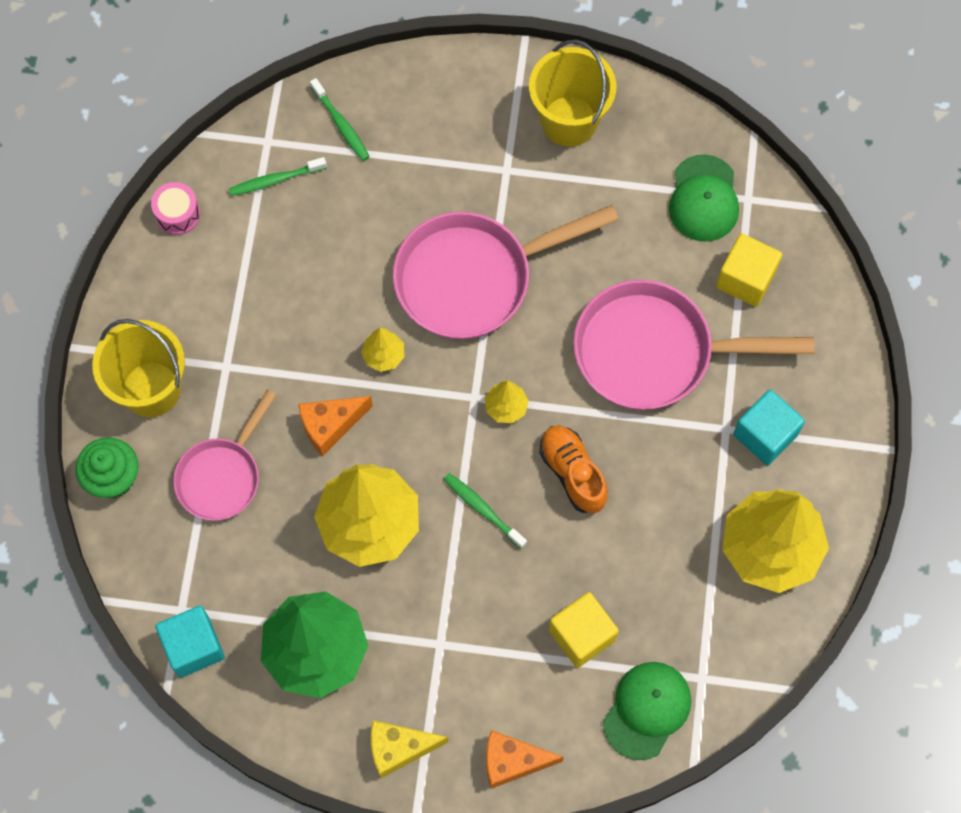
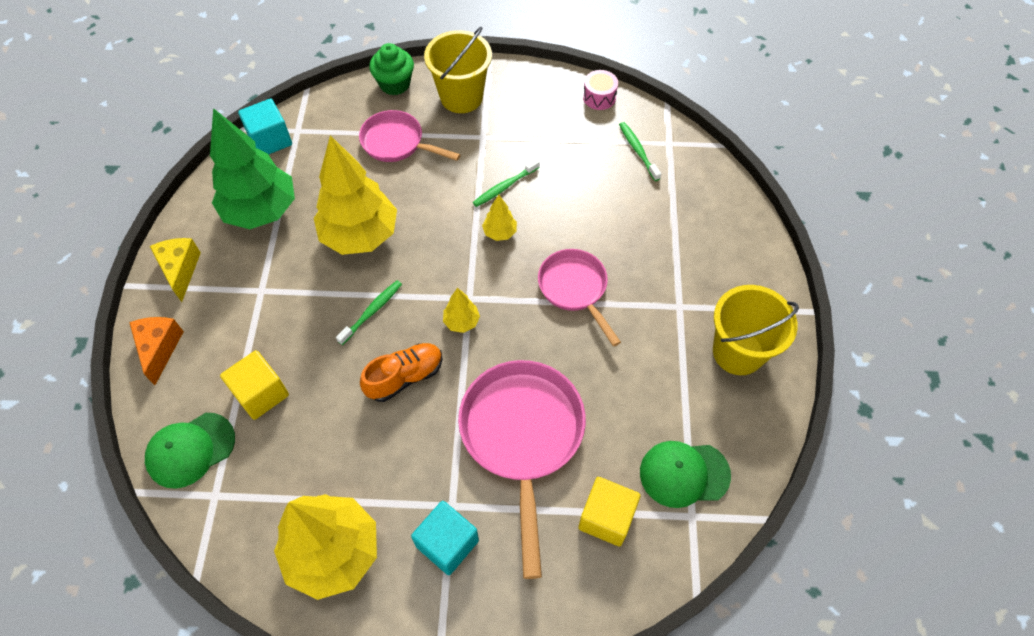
camera: 85 degrees right, 10 degrees down
orange cheese [298,396,373,456] -> none
green toothbrush [310,78,370,161] -> green toothbrush moved to [473,159,540,207]
pink pan [393,205,619,340] -> pink pan [538,249,621,347], size x0.61
green cap [603,662,692,760] -> green cap turned 120 degrees clockwise [145,413,235,489]

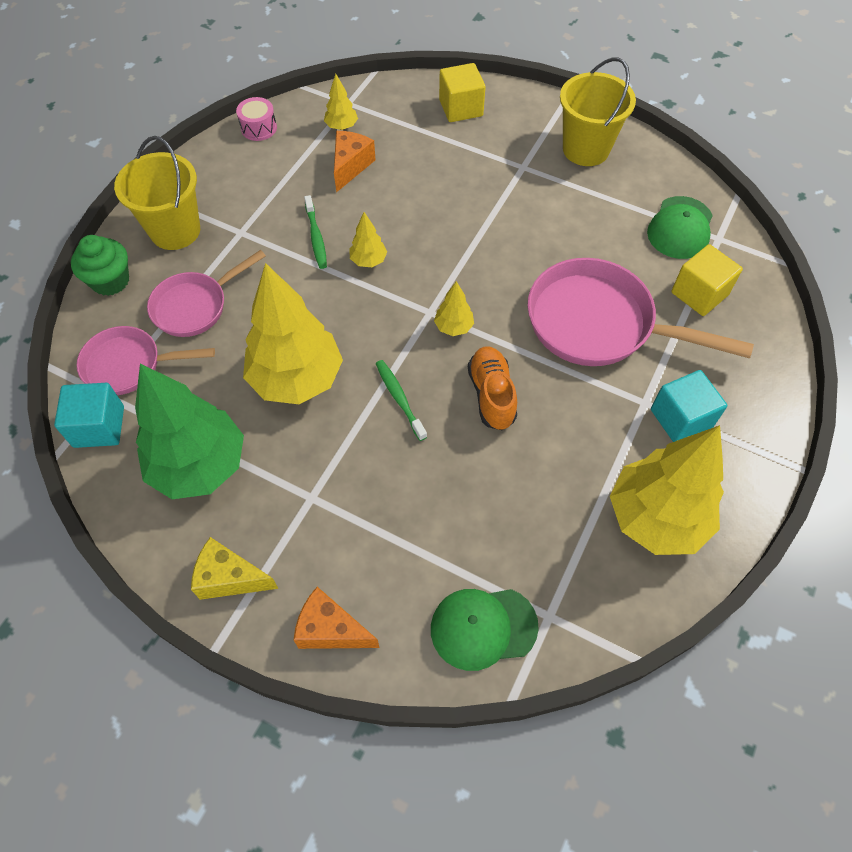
camera: 65 degrees left, 0 degrees up
green cap [145,413,235,489] -> green cap turned 90 degrees clockwise [431,589,539,671]
yellow cube [220,350,289,420] -> yellow cube moved to [439,63,486,122]
pink pan [538,249,621,347] -> pink pan moved to [76,326,215,395]
green toothbrush [619,122,661,181] -> yellow tree [324,74,358,130]
none -> orange cheese [334,131,376,192]

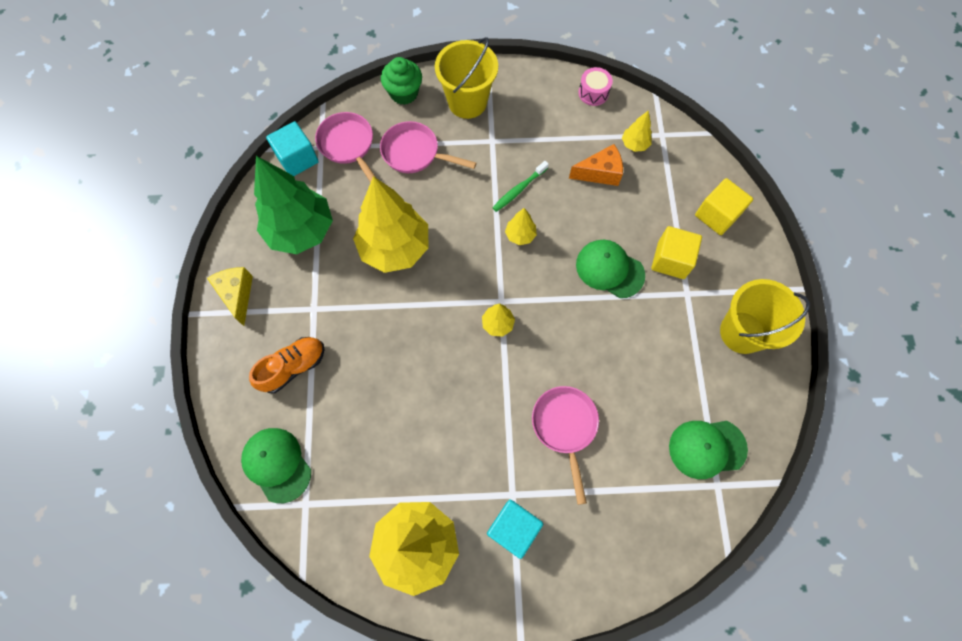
camera: 60 degrees right, 10 degrees up
orange cheese [294,587,379,649] -> none
green toothbrush [376,360,427,441] -> none
orange shoe [468,346,517,430] -> orange shoe moved to [249,337,325,393]
pink pan [527,258,754,366] -> pink pan [532,386,599,505], size x0.61
yellow cube [671,244,743,316] -> yellow cube moved to [651,226,702,279]
none -> green cap [576,240,645,298]

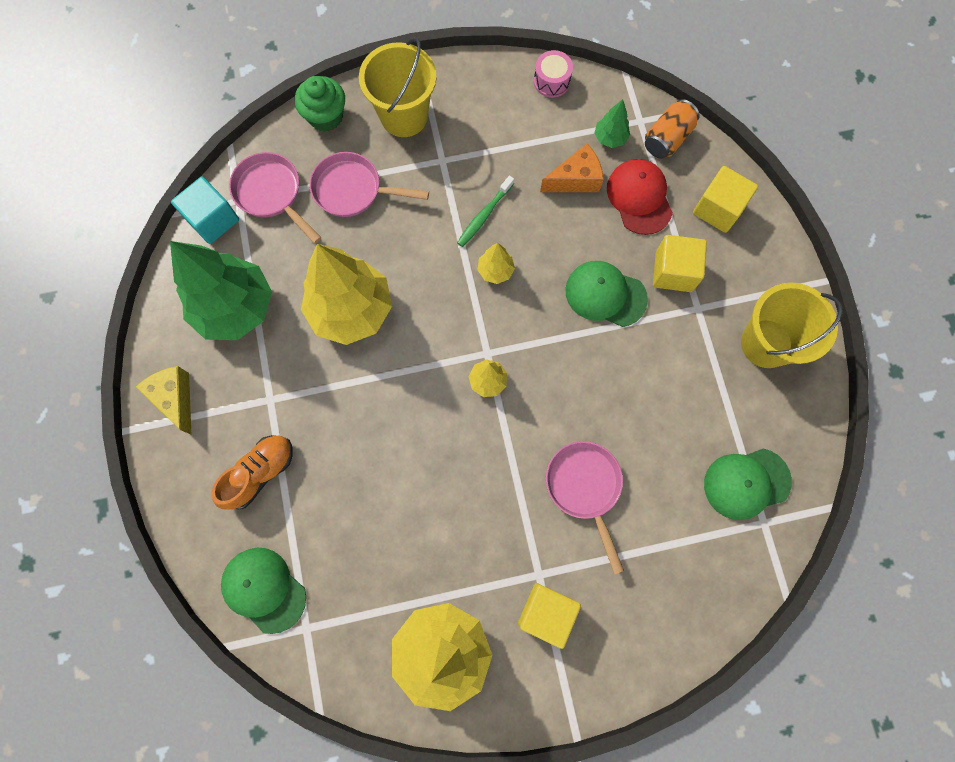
camera: 10 degrees left, 5 degrees up
turquoise cube [487,500,543,559] -> yellow cube [518,583,581,649]
yellow tree [622,110,652,152] -> green tree [594,99,630,148]
none -> red cap [607,159,673,235]
none -> orange can [645,99,700,159]

